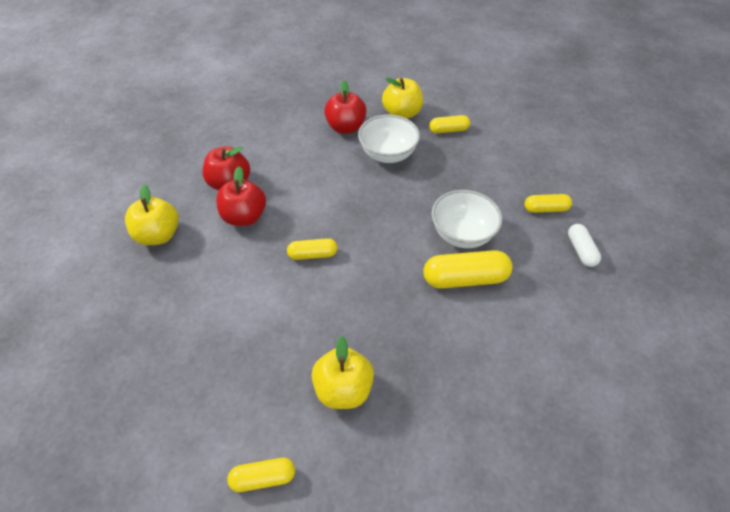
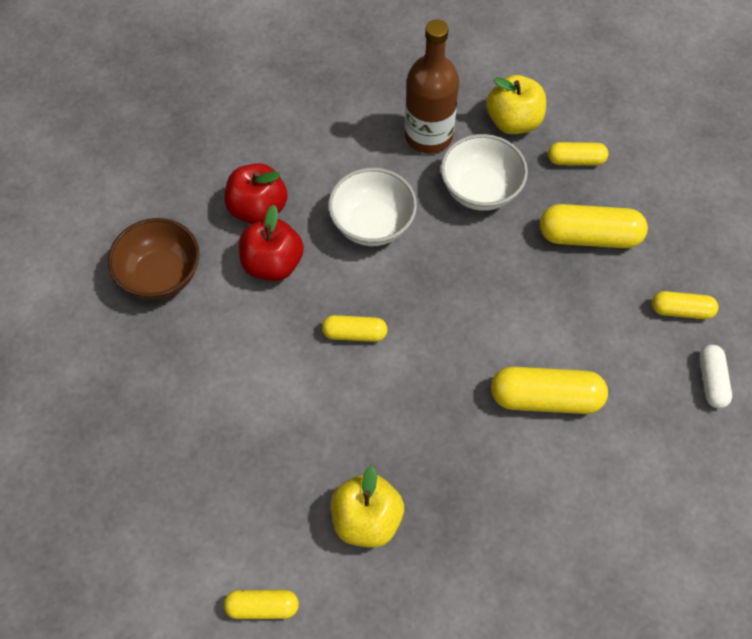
camera: 10 degrees right, 10 degrees up
yellow apple [125,184,179,245] -> brown bowl [108,218,200,300]
red apple [324,80,367,134] -> brown bottle [405,19,459,154]
white bowl [432,190,503,248] -> white bowl moved to [328,168,417,246]
none -> yellow capsule [540,204,648,248]

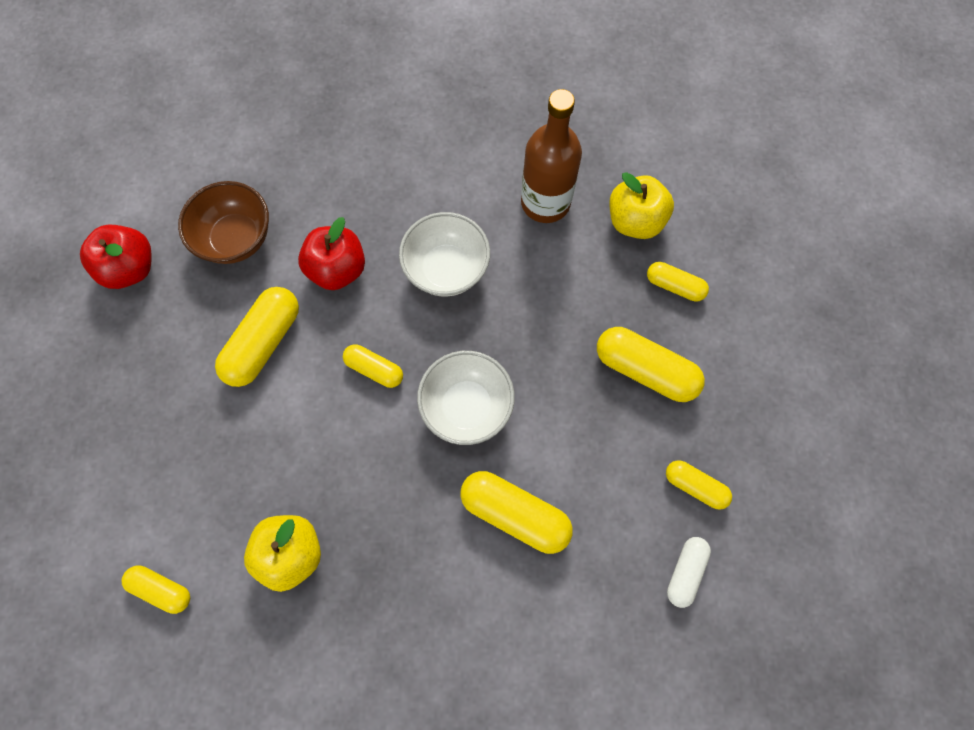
camera: 25 degrees right, 10 degrees up
red apple [224,163,288,224] -> red apple moved to [80,225,152,289]
white bowl [441,134,528,211] -> white bowl moved to [417,351,515,445]
none -> yellow capsule [215,287,299,387]

